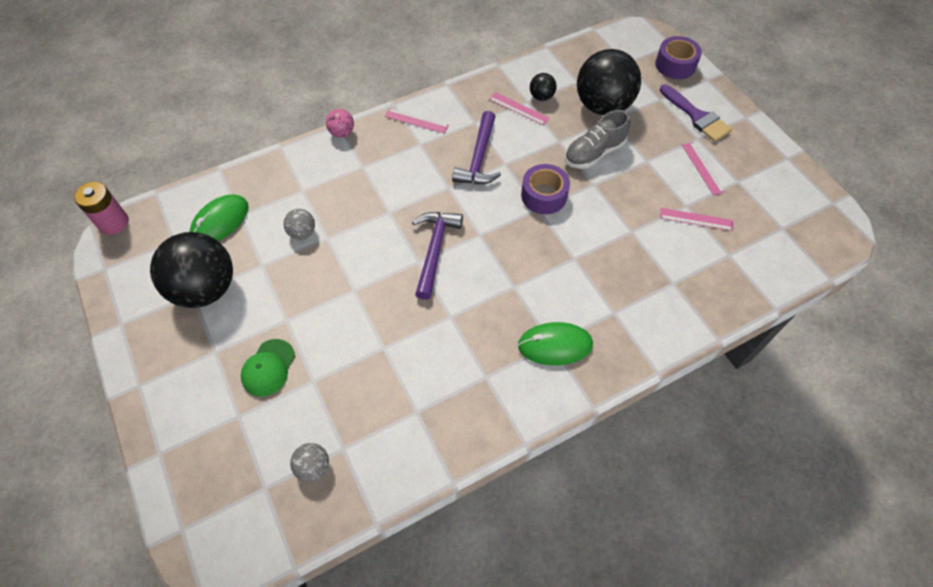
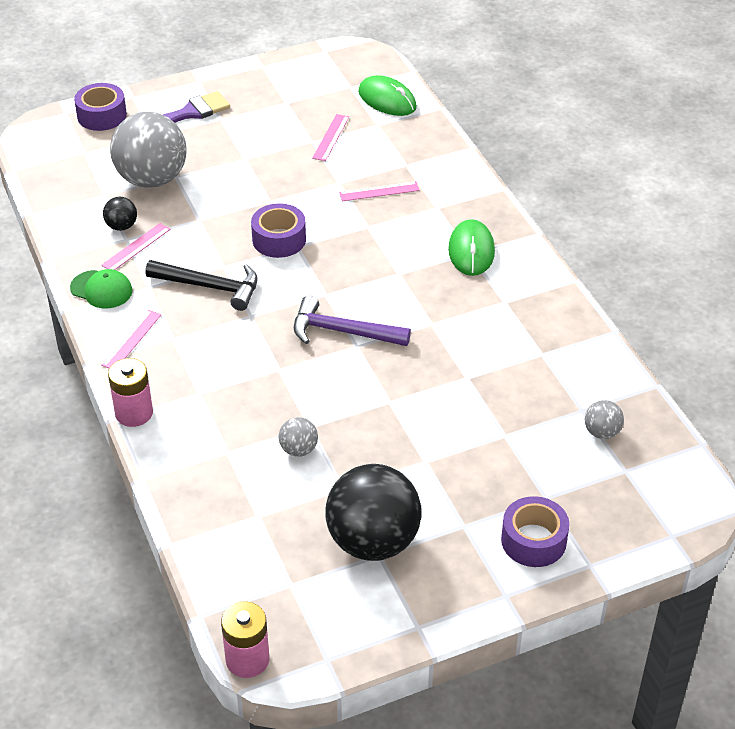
camera: 85 degrees left, 15 degrees down
green mouse [189,194,249,241] -> green mouse moved to [358,75,417,116]
green cap [241,339,295,397] -> green cap moved to [70,269,132,309]
pink ball [326,109,354,138] -> pink battery [108,358,153,427]
purple hammer [452,111,501,184] -> black hammer [145,260,258,311]
grey shoe [565,110,631,169] -> none
black ball [577,49,641,115] -> grey ball [110,112,187,188]
pink ruler [682,142,725,195] -> pink ruler moved to [339,181,420,201]
none -> purple tape [501,496,569,567]

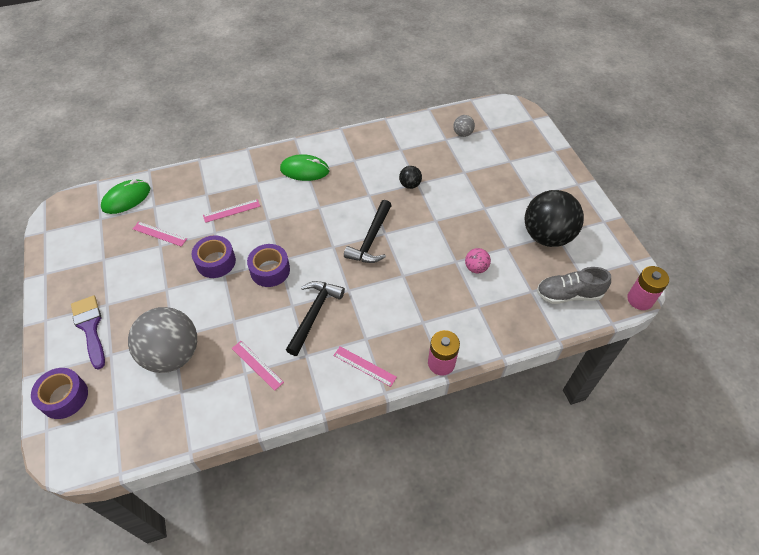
camera: 85 degrees left, 10 degrees up
green cap [70,269,132,309] -> none
black ball [103,197,137,231] -> black ball moved to [399,166,422,189]
grey ball [279,417,318,457] -> pink ball [465,248,491,273]
purple hammer [294,295,411,346] -> black hammer [344,200,392,263]
pink ruler [339,181,420,201] -> pink ruler turned 75 degrees clockwise [203,199,260,223]
purple tape [501,496,569,567] -> purple tape moved to [192,235,236,278]
none -> grey shoe [537,267,611,304]

